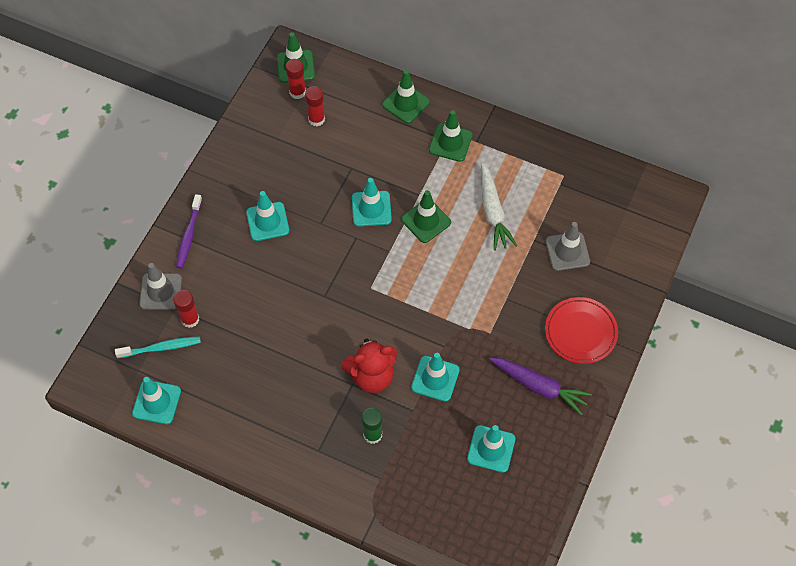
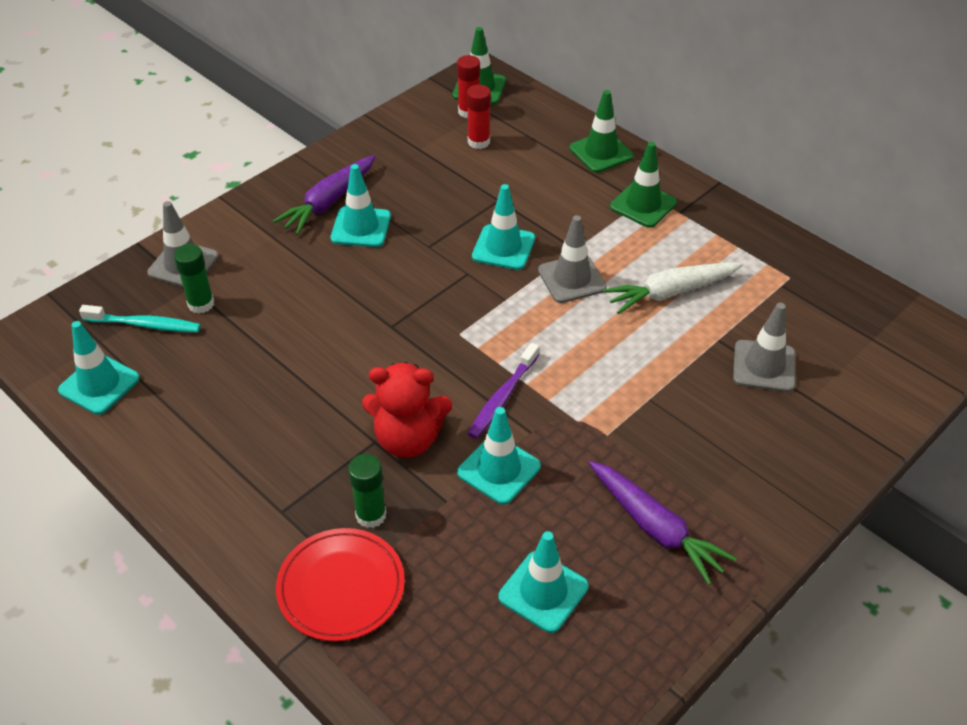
camera: 20 degrees right, 15 degrees down
red glue stick [173,290,199,328] -> green glue stick [174,244,214,314]
purple toothbrush [176,194,202,268] -> purple toothbrush moved to [468,343,539,439]
green traffic cone [401,190,451,243] -> grey traffic cone [538,215,607,303]
white carrot [481,162,517,251] -> white carrot turned 60 degrees clockwise [603,262,743,314]
red plate [545,297,618,364] -> red plate moved to [276,528,405,642]
none -> purple carrot [273,155,376,235]

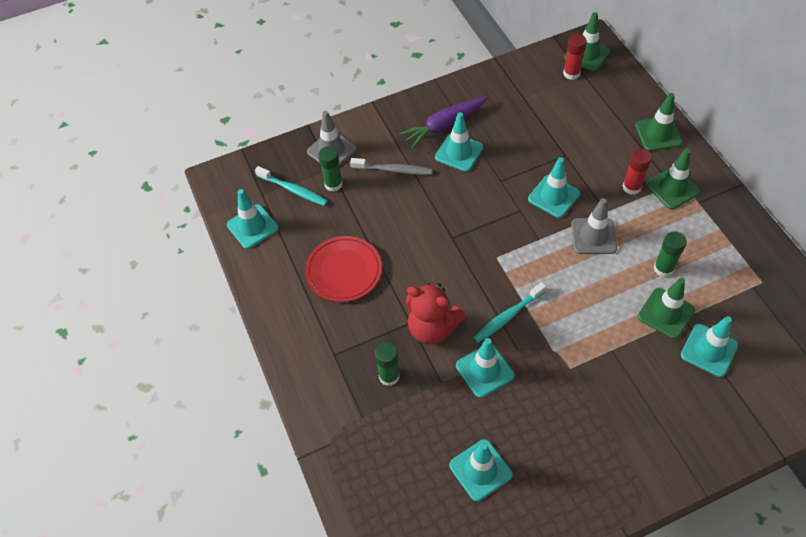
camera: 25 degrees right, 10 degrees up
red plate [276,528,405,642] -> red plate moved to [305,236,382,302]
red glue stick [467,85,491,149] -> red glue stick moved to [623,149,652,195]
purple toothbrush [468,343,539,439] -> turquoise toothbrush [473,282,547,343]
purple carrot [589,461,737,585] -> none
white carrot [603,262,743,314] -> green glue stick [654,231,687,277]
grey traffic cone [733,303,795,392] -> turquoise traffic cone [681,316,738,377]
none -> grey toothbrush [350,158,432,175]
none -> green traffic cone [638,278,695,339]

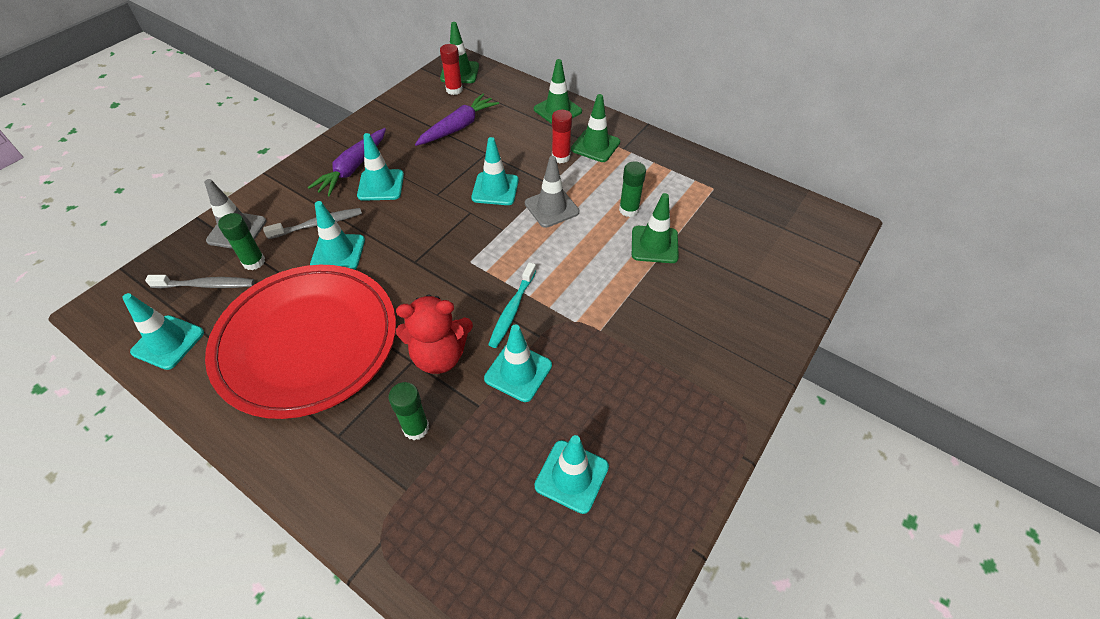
camera: 35 degrees left, 5 degrees down
turquoise toothbrush [255,166,328,206] -> grey toothbrush [145,275,254,288]
red plate [305,236,382,302] -> red plate [205,265,396,419], size x1.92
turquoise traffic cone [681,316,738,377] -> turquoise traffic cone moved to [310,201,365,270]
none -> purple carrot [415,94,499,146]

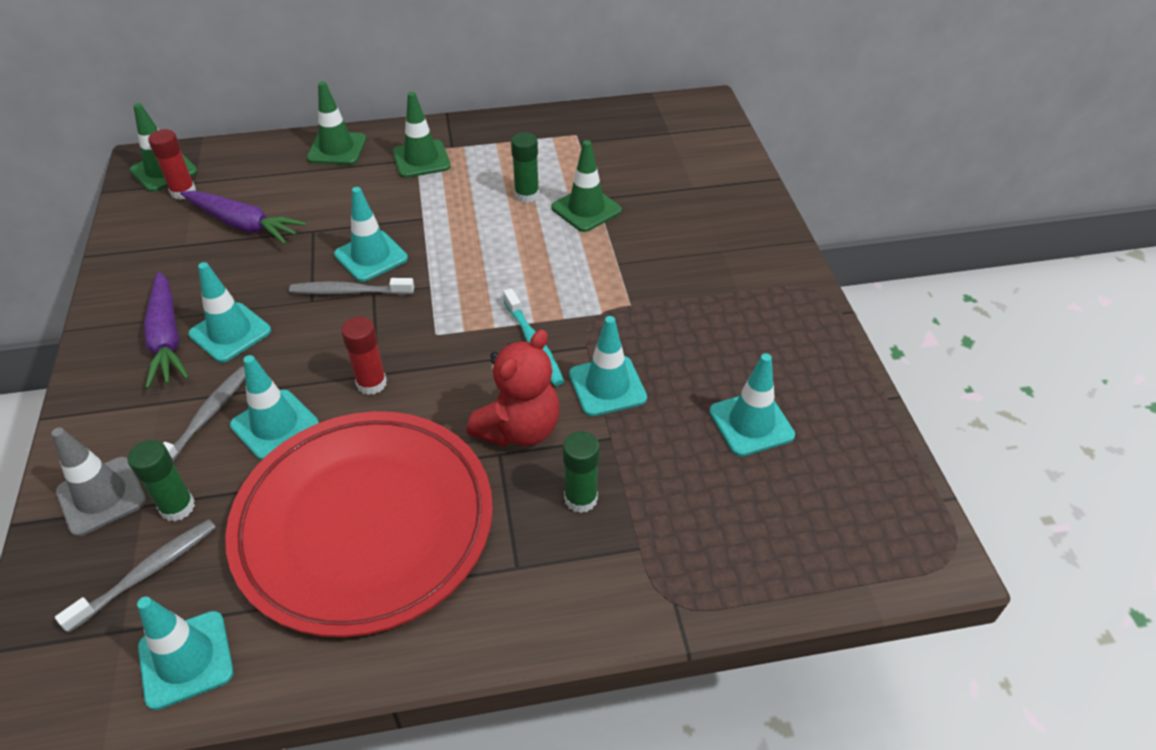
camera: 45 degrees left, 5 degrees down
purple carrot [415,94,499,146] -> purple carrot turned 120 degrees clockwise [180,191,306,244]
grey traffic cone [525,156,579,228] -> none
red glue stick [552,110,572,163] -> red glue stick moved to [341,317,387,395]
none -> grey toothbrush [289,278,414,295]

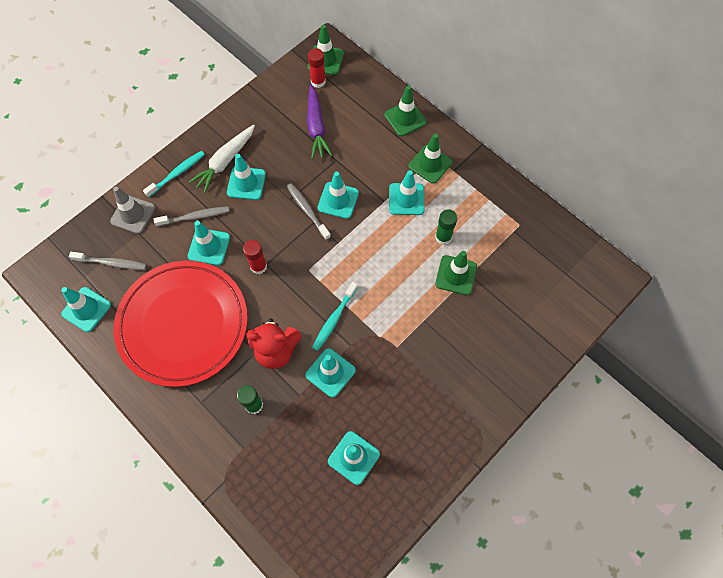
camera: 55 degrees right, 20 degrees up
green glue stick [128,440,195,522] -> none
purple carrot [144,271,189,389] -> white carrot [189,125,255,193]
none -> turquoise toothbrush [143,151,205,198]
none -> turquoise traffic cone [389,170,424,215]

